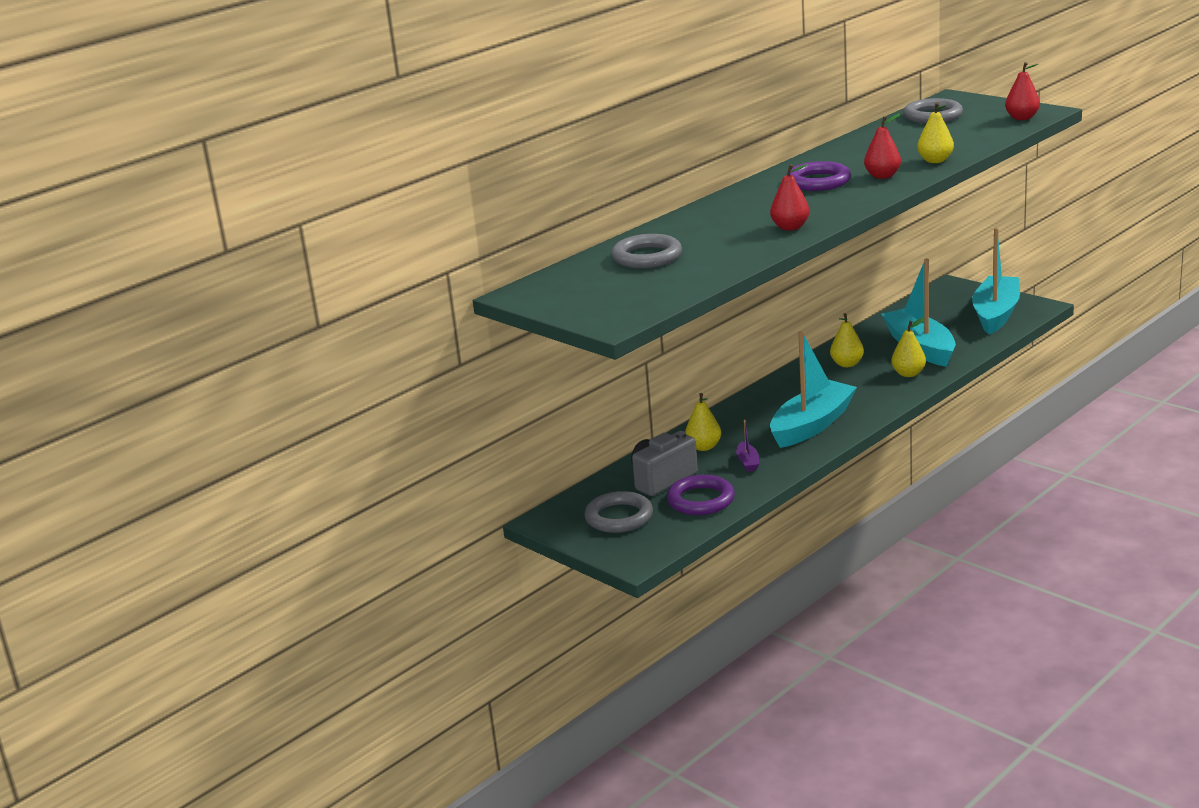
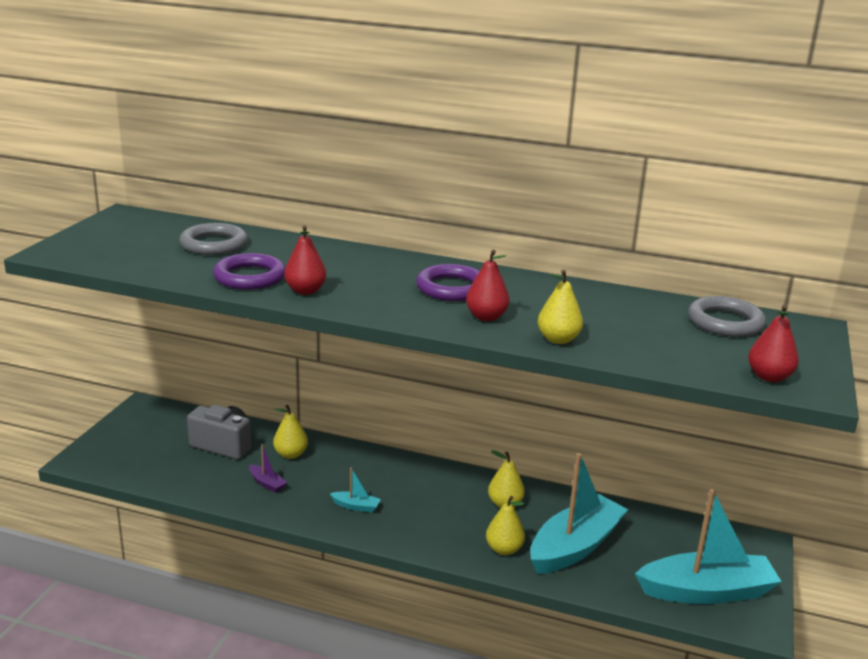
camera: 60 degrees right, 0 degrees up
grey ring [584,491,653,533] -> none
purple ring [667,475,735,515] -> purple ring moved to [213,253,285,290]
purple boat [736,420,759,472] -> purple boat turned 105 degrees counterclockwise [249,444,287,493]
turquoise boat [770,331,857,448] -> turquoise boat [329,468,381,512], size x0.40

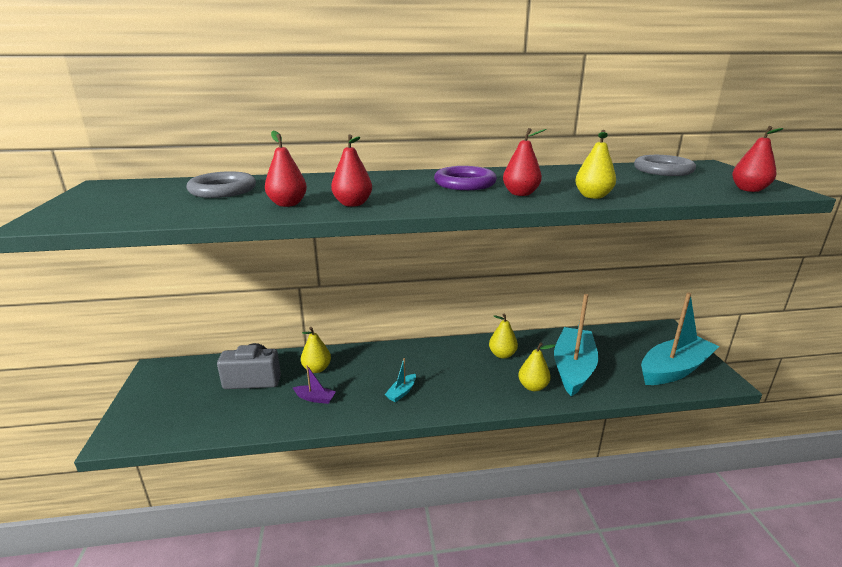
camera: 25 degrees left, 0 degrees up
purple ring [213,253,285,290] -> red pear [265,130,307,207]
turquoise boat [329,468,381,512] -> turquoise boat turned 135 degrees clockwise [385,358,416,402]

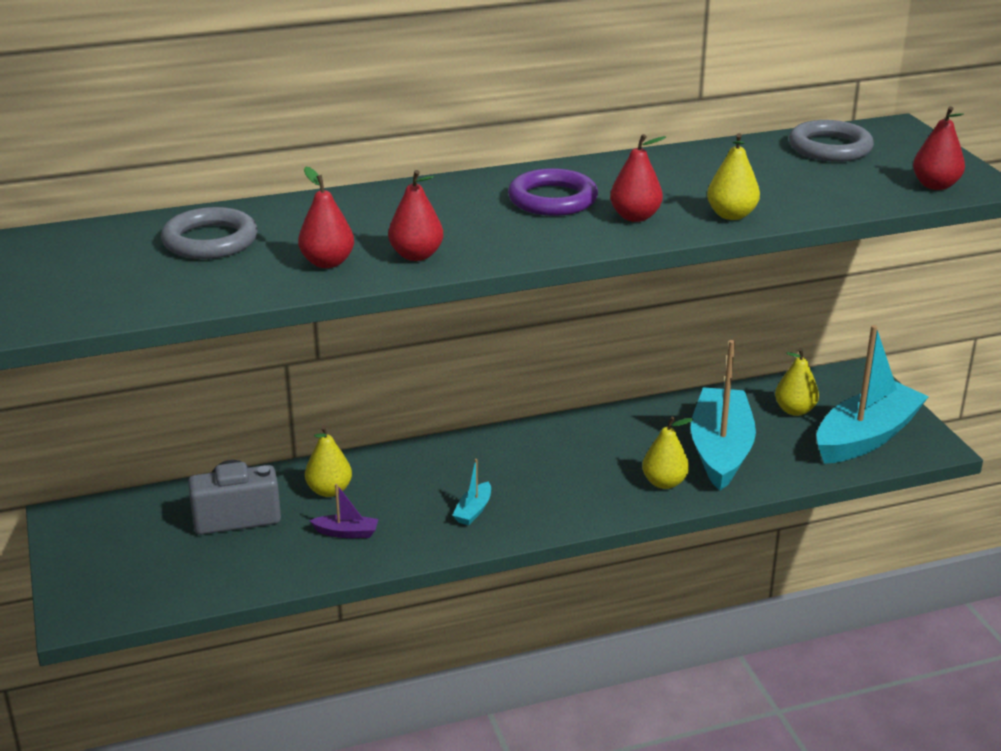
camera: 10 degrees left, 5 degrees up
yellow pear [489,313,518,359] -> yellow pear moved to [775,348,819,416]

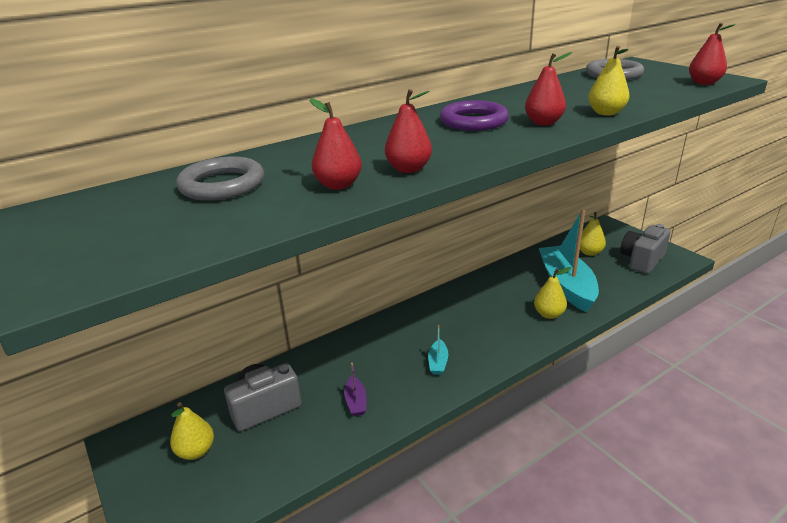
camera: 15 degrees left, 0 degrees up
yellow pear [305,426,352,497] -> yellow pear moved to [170,402,214,460]
purple boat [309,483,378,538] -> purple boat turned 90 degrees clockwise [344,363,366,416]
turquoise boat [817,325,929,464] -> grey camera [620,224,671,274]

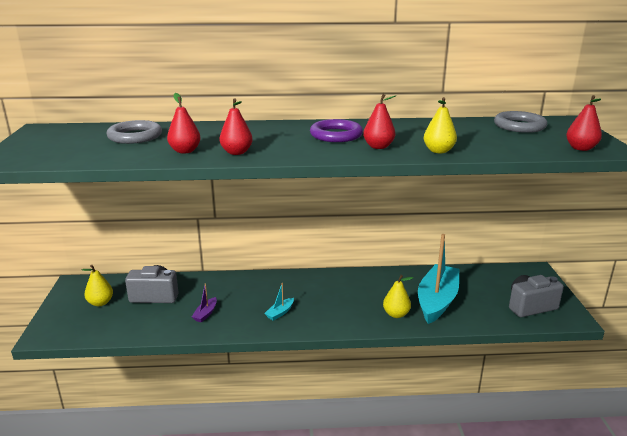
camera: 30 degrees right, 5 degrees down
yellow pear [580,212,606,256] -> none

